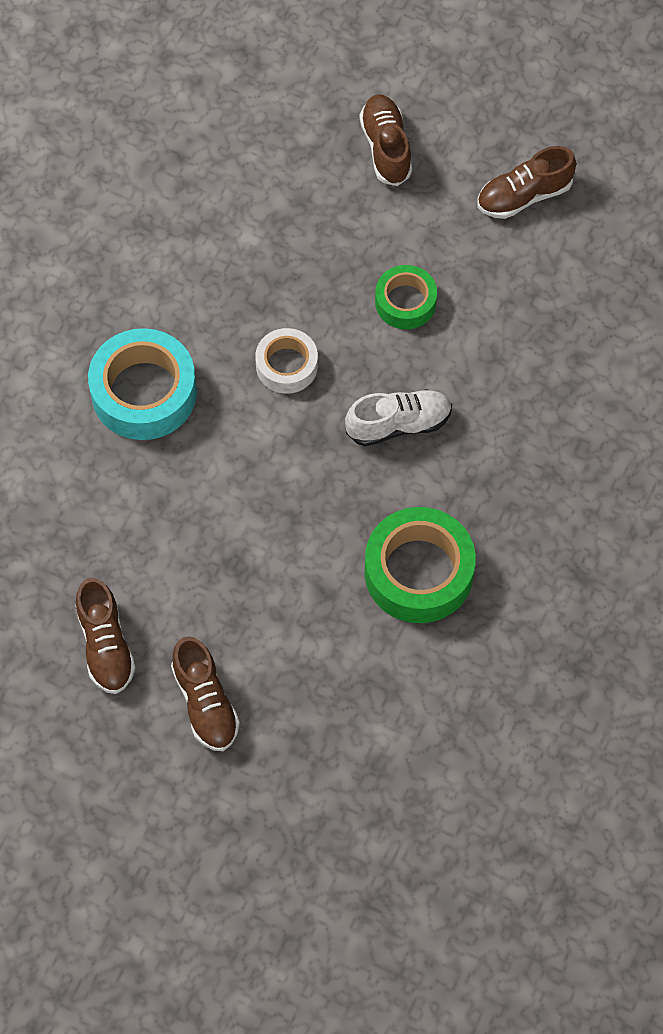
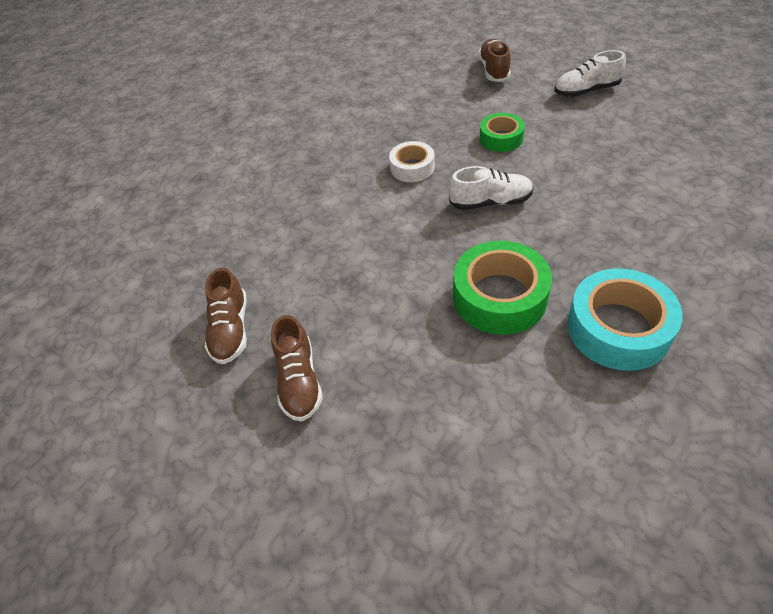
camera: 15 degrees right, 15 degrees down
turquoise tape [88,328,197,440] -> turquoise tape moved to [567,268,683,371]
brown shoe [477,146,576,219] -> white shoe [554,50,626,97]

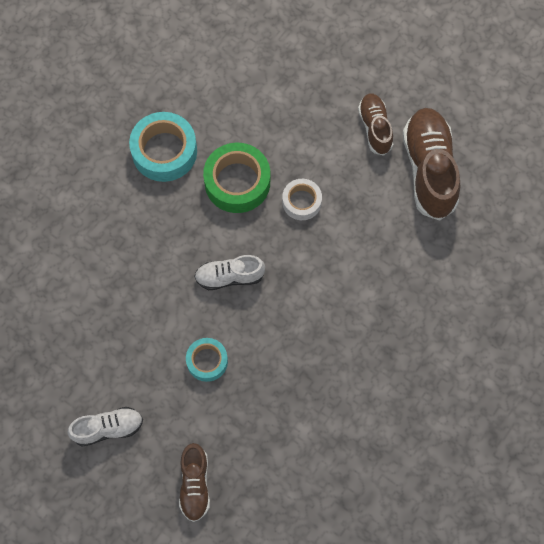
camera: 175 degrees right, 20 degrees up
brown shoe [205,268,247,365] -> brown shoe [403,108,460,221], size x1.74
white tape [389,141,435,182] -> white tape moved to [282,179,322,220]
green tape [480,113,525,152] -> turquoise tape [186,338,228,382]

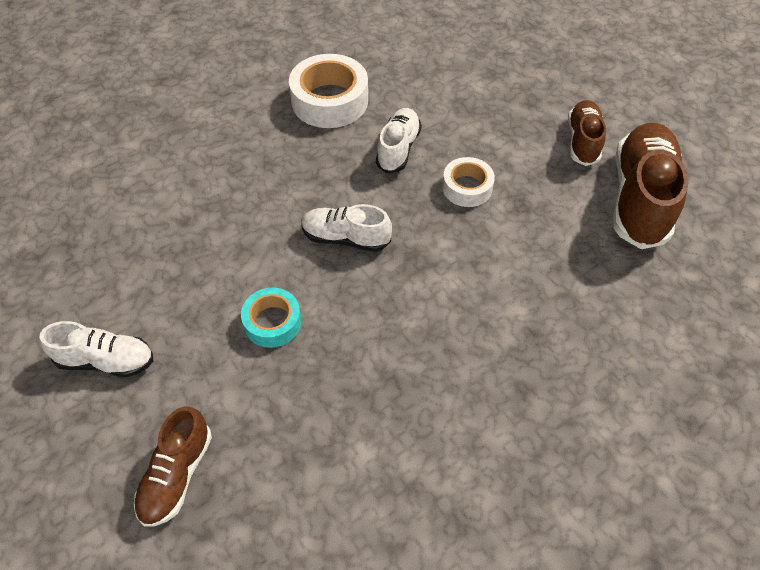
camera: 20 degrees right, 15 degrees down
turquoise tape [129,112,197,182] -> white tape [289,54,368,128]
green tape [203,143,270,213] -> white shoe [376,108,422,173]

